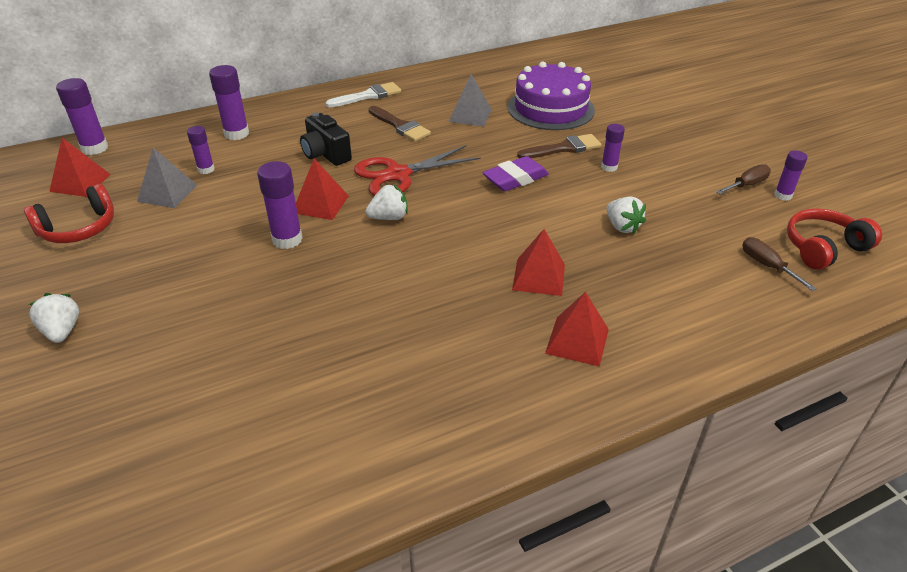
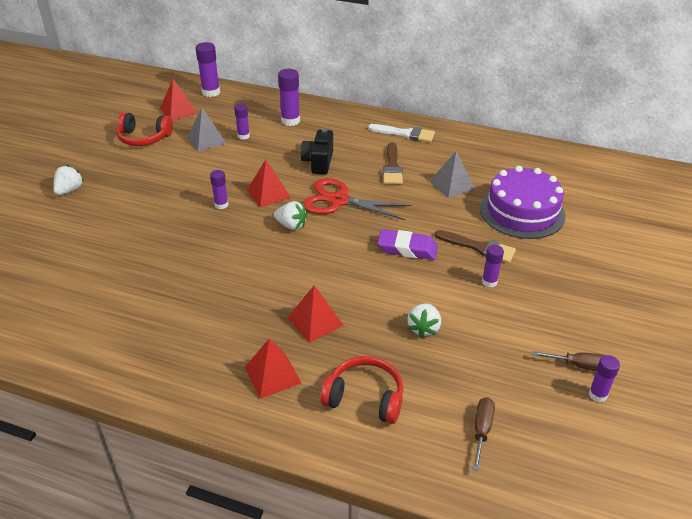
camera: 45 degrees right, 0 degrees up
purple glue stick [257,161,303,249] -> purple glue stick [210,170,229,209], size x0.62
red headphones [787,208,882,270] -> red headphones moved to [320,356,403,424]

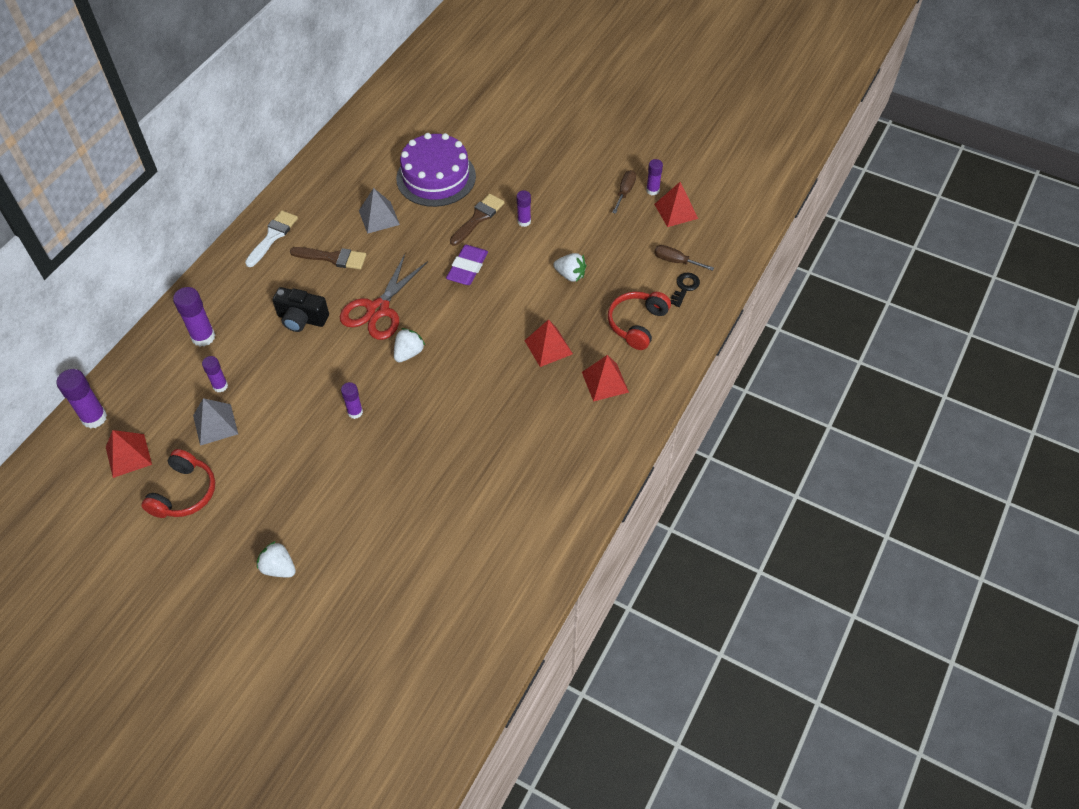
camera: 80 degrees left, 15 degrees up
red pyramid [247,160,291,208] -> red pyramid moved to [654,182,698,227]
none -> black key [671,273,700,307]

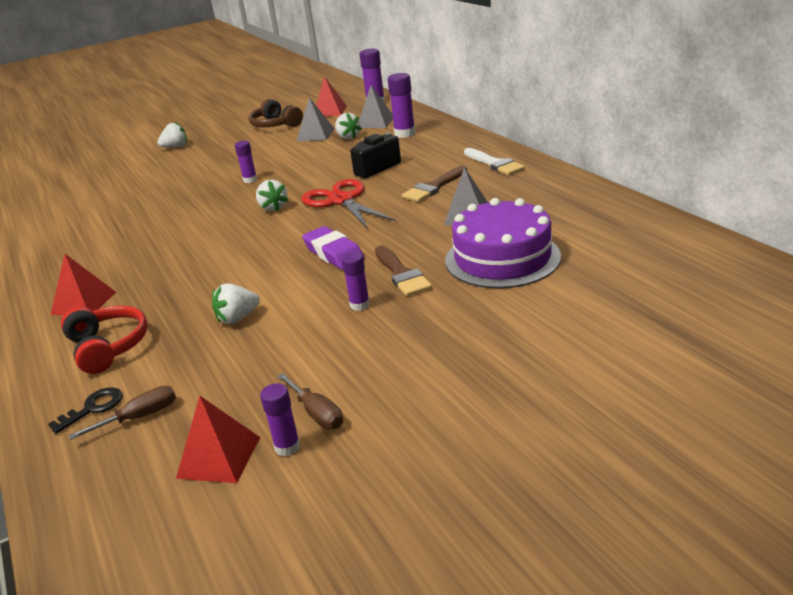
camera: 125 degrees right, 25 degrees down
red headphones [141,449,216,518] -> brown headphones [249,99,303,127]
purple glue stick [202,356,228,392] -> white strawberry [335,113,362,139]
red pyramid [524,319,573,367] -> none
black key [671,273,700,307] -> black key turned 105 degrees counterclockwise [48,387,123,434]
none -> grey pyramid [359,85,393,128]

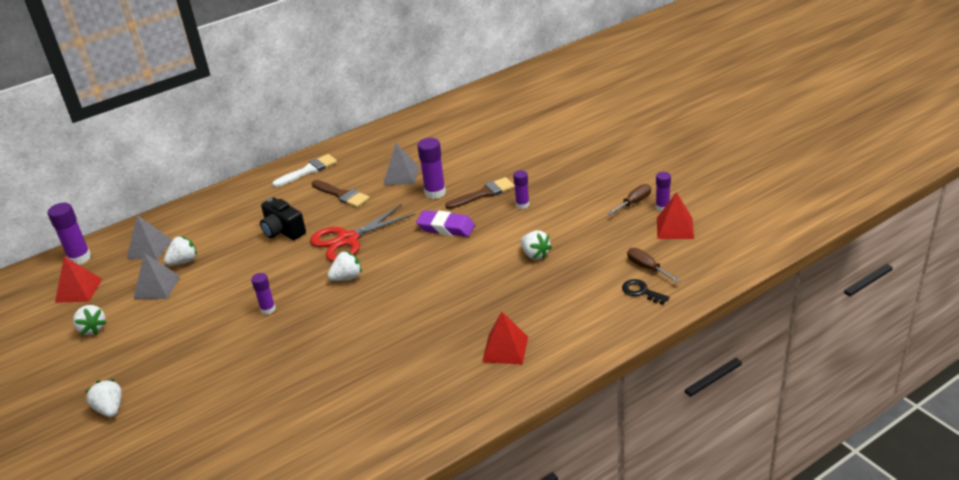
camera: 95 degrees left, 5 degrees up
red headphones [61,305,148,374] -> none
brown headphones [249,99,303,127] -> white strawberry [73,305,107,335]
purple eraser [302,226,364,269] -> purple eraser turned 60 degrees clockwise [416,210,475,237]
purple glue stick [388,73,415,138] -> purple glue stick moved to [417,138,446,199]
purple cake [445,198,561,288] -> none

